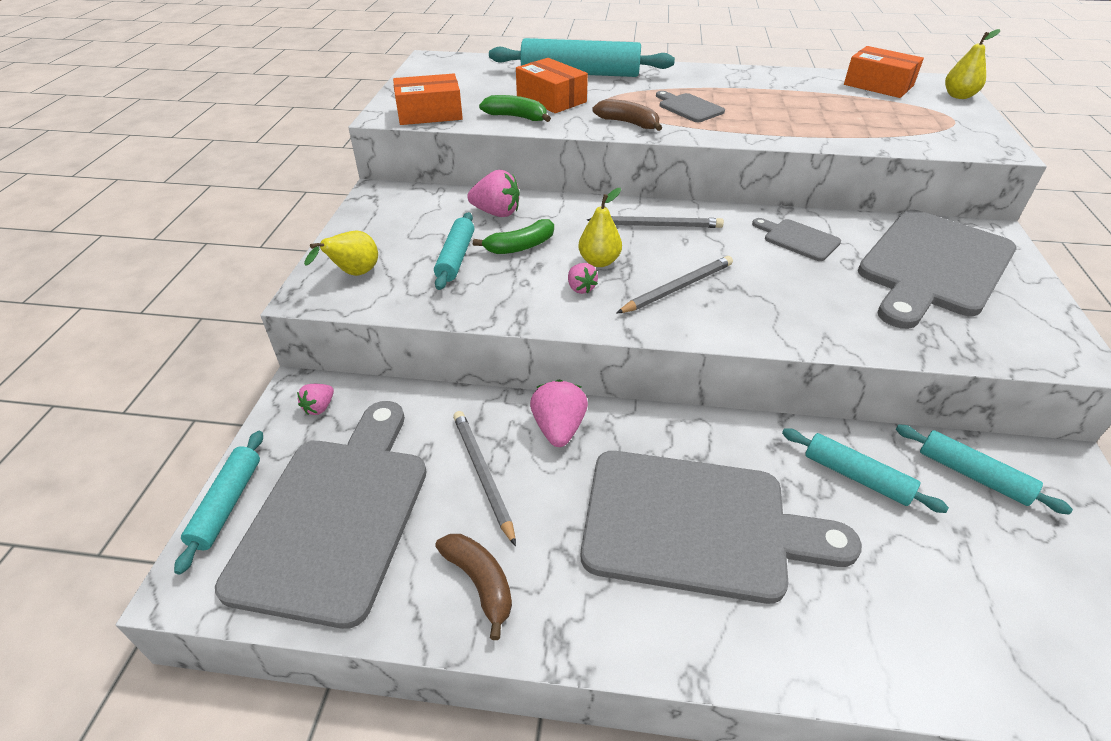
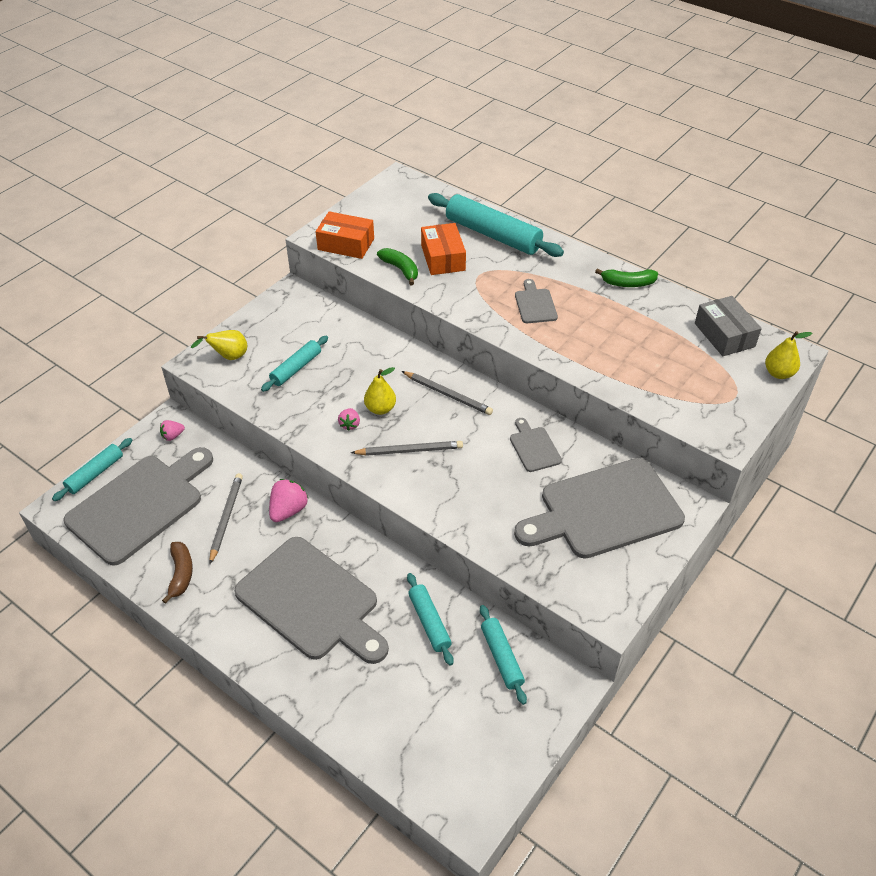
camera: 30 degrees right, 5 degrees up
pink strawberry [467,170,520,217] -> none
green banana [473,219,554,254] -> green banana moved to [595,268,658,287]
brown banana [592,99,662,131] -> none
orange box [844,46,924,98] -> grey box [695,296,762,356]

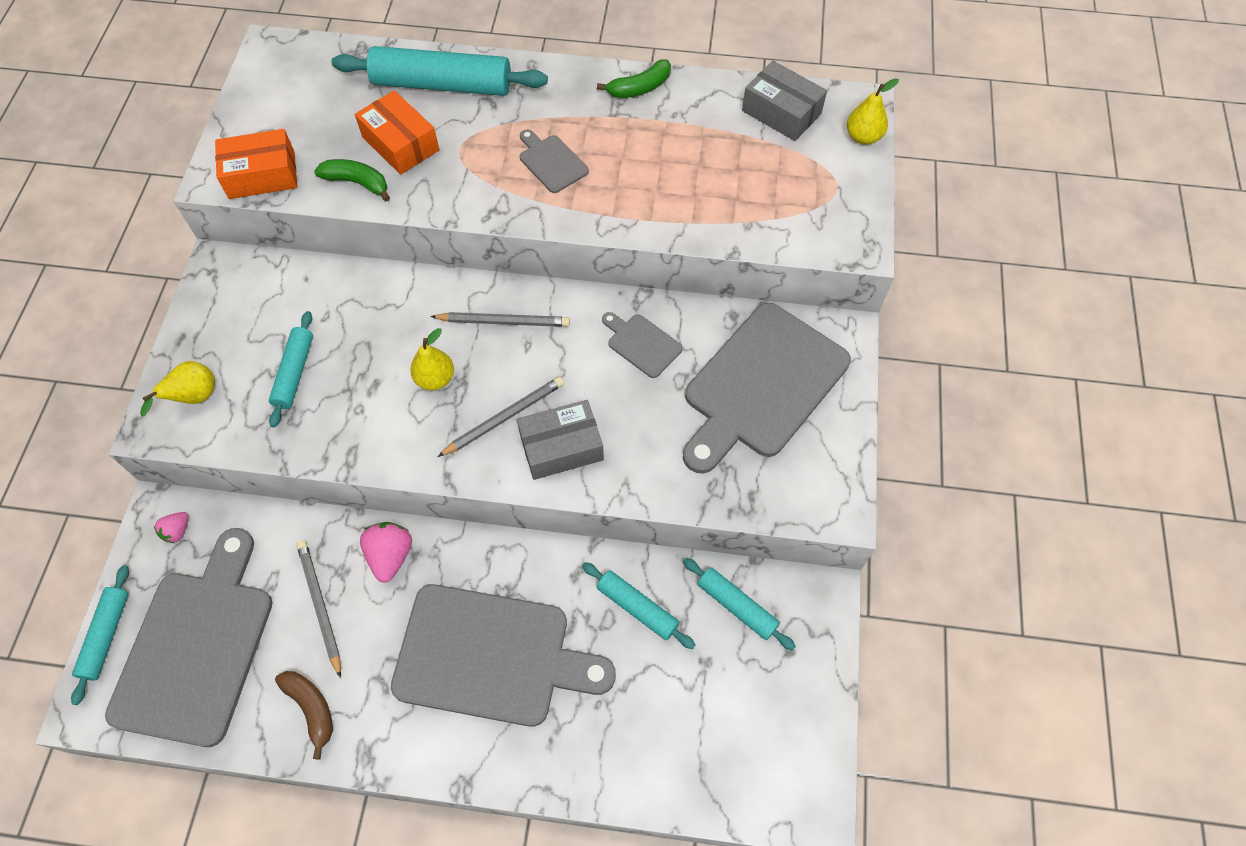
camera: 30 degrees left, 15 degrees up
pink strawberry [338,408,360,431] -> none
none -> grey box [517,400,604,480]

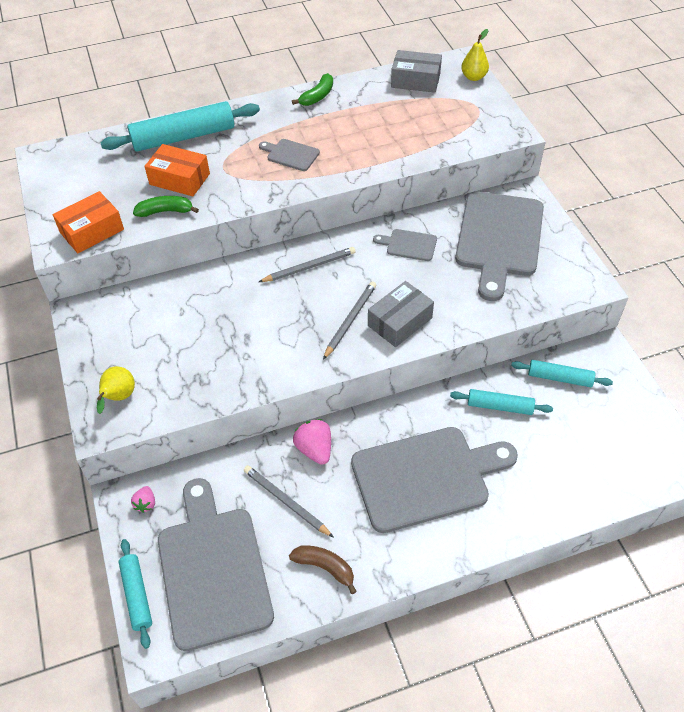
camera: 25 degrees left, 10 degrees down
turquoise rolling pin [269,311,313,427] -> none
yellow pear [410,328,454,390] -> none

